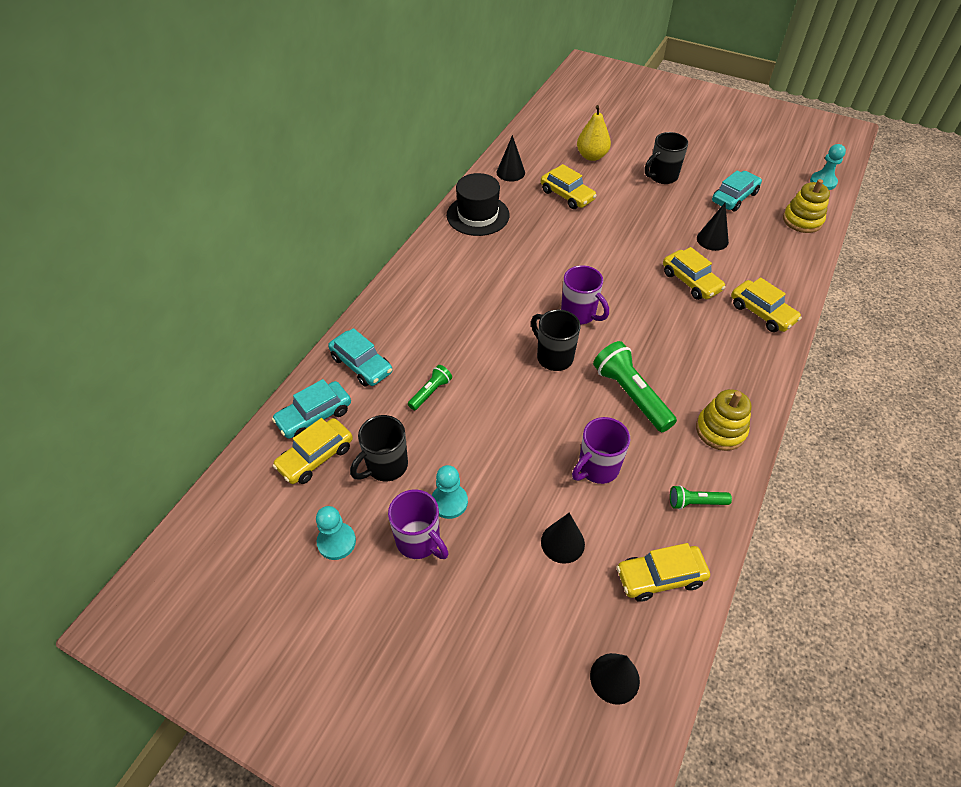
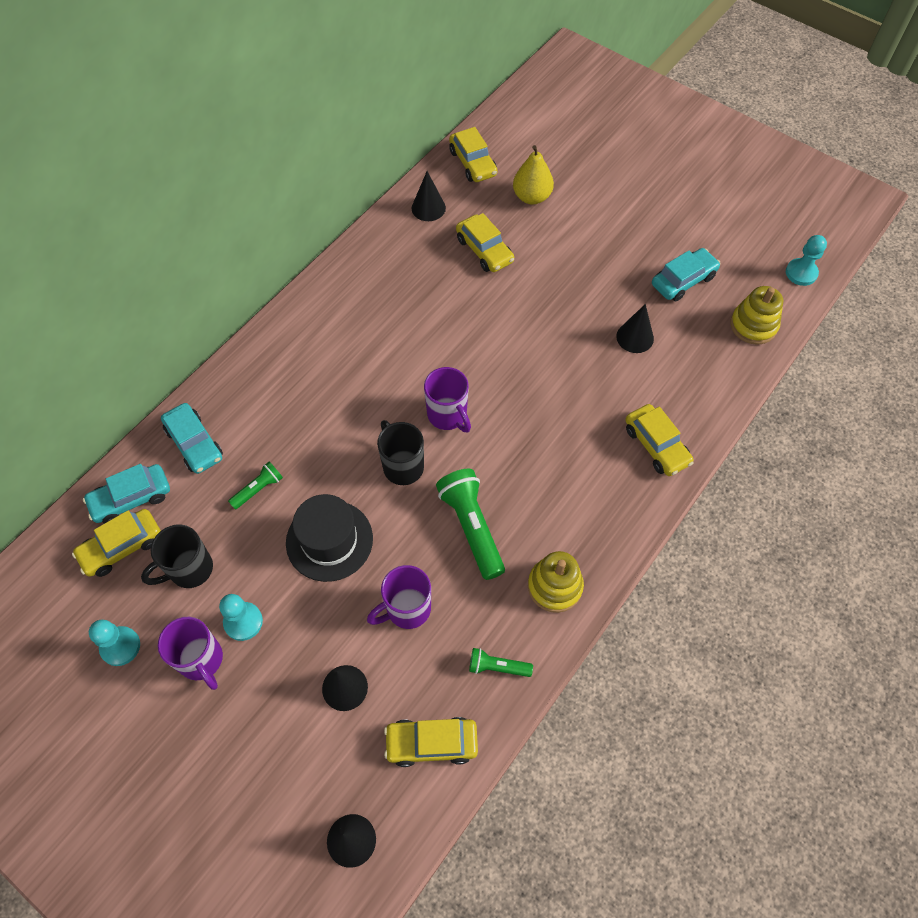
camera: 10 degrees right, 10 degrees up
black hat [447,173,510,236] -> black hat moved to [286,494,373,582]
black mug [644,132,688,184] -> none
yellow car [663,247,726,300] -> yellow car moved to [449,127,498,182]

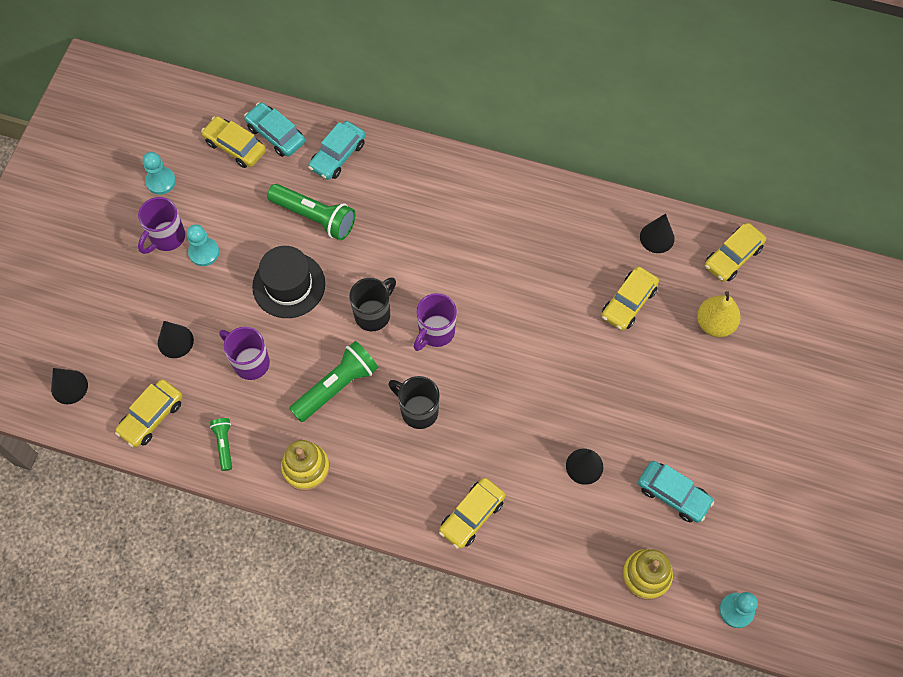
camera: 70 degrees right, 5 degrees up
black mug [141,524,213,588] -> black mug moved to [388,376,440,429]
green flashlight [228,462,283,509] -> green flashlight [267,184,356,240], size x1.88
yellow car [384,717,478,767] -> yellow car turned 120 degrees counterclockwise [115,379,182,448]

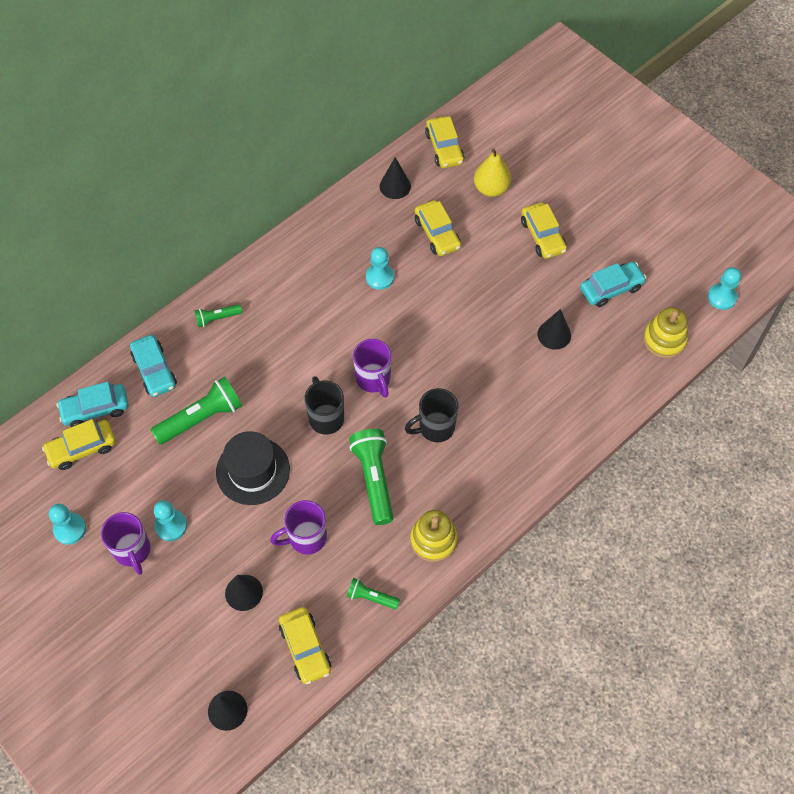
camera: 60 degrees left, 5 degrees down
yellow car [439,478,505,549] -> yellow car moved to [521,202,567,259]
none -> green flashlight [195,304,242,327]
none -> turquoise pawn [366,247,394,290]

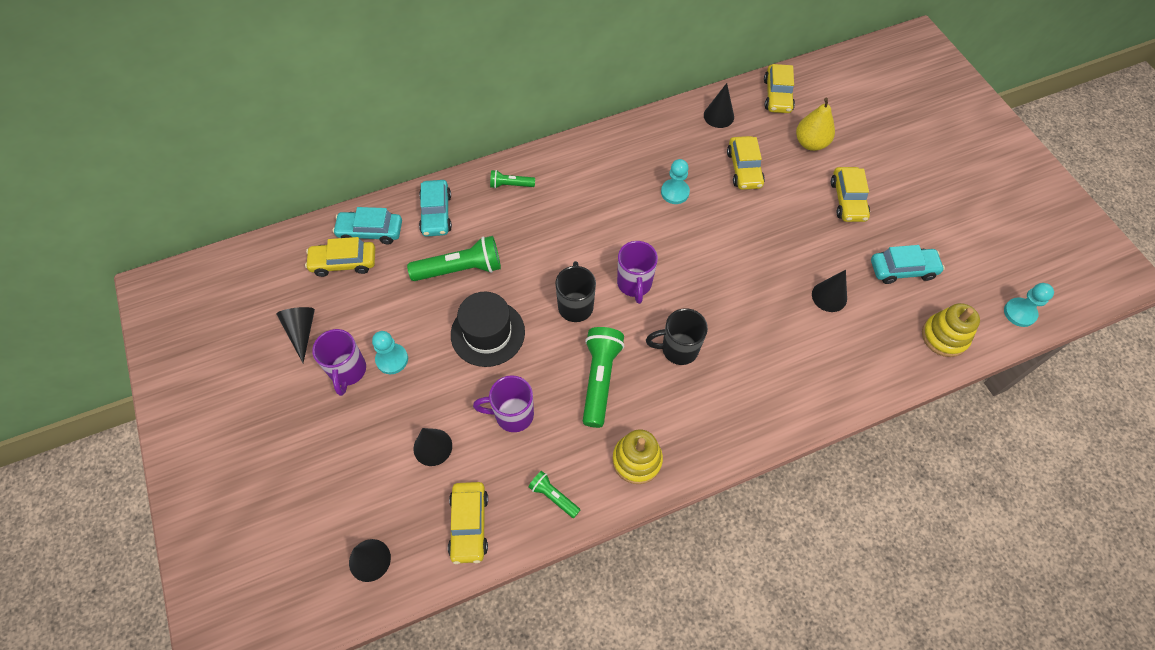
camera: 20 degrees right, 0 degrees up
turquoise pawn [49,504,86,545] -> black cone [276,307,315,363]

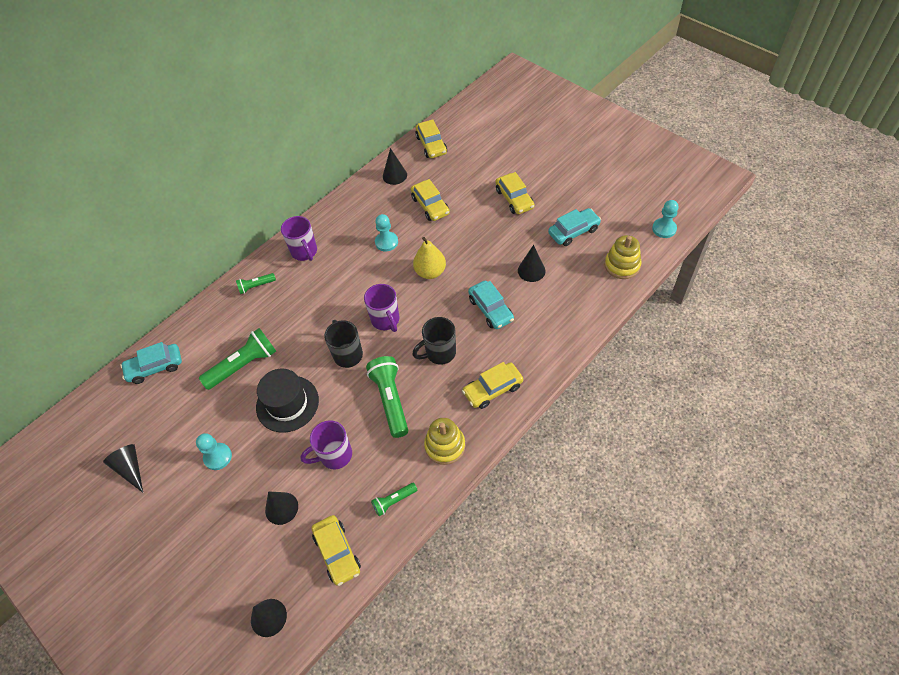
camera: 20 degrees left, 5 degrees down
yellow car [305,237,375,277] -> yellow car moved to [462,362,523,409]
purple mug [312,329,366,396] -> purple mug moved to [281,216,317,261]
turquoise car [419,180,452,237] -> turquoise car moved to [468,281,514,329]
green flashlight [528,471,580,518] -> green flashlight turned 45 degrees counterclockwise [371,483,417,516]
yellow pear [796,98,835,151] -> yellow pear moved to [413,237,446,279]

